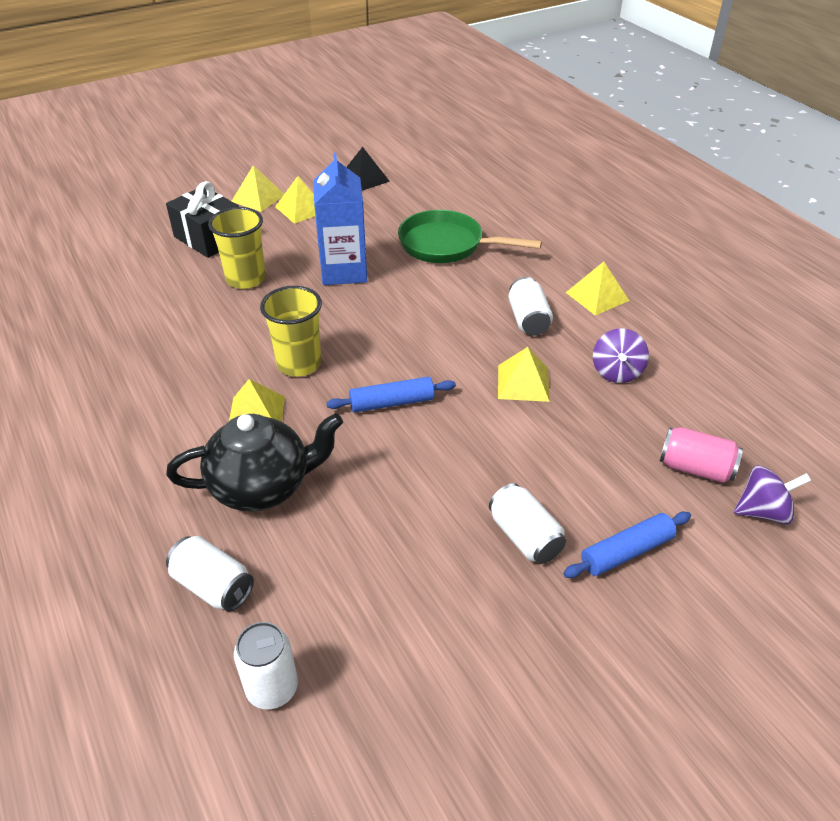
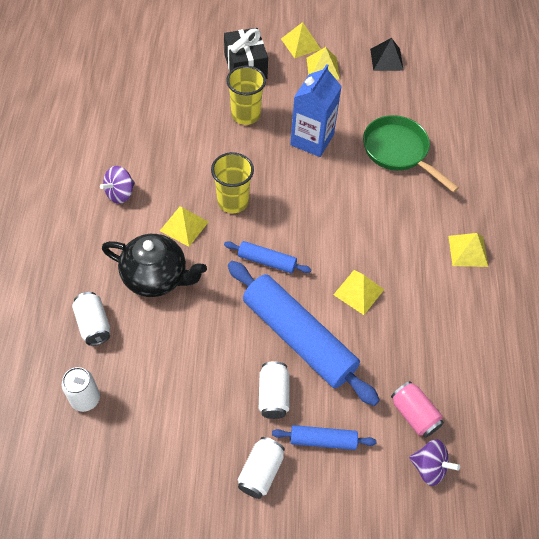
camera: 30 degrees right, 15 degrees up
white can [509,277,553,336] -> white can moved to [238,437,285,499]
purple spinning top [593,328,649,383] -> purple spinning top moved to [100,166,135,204]
none -> blue rolling pin [228,261,380,406]

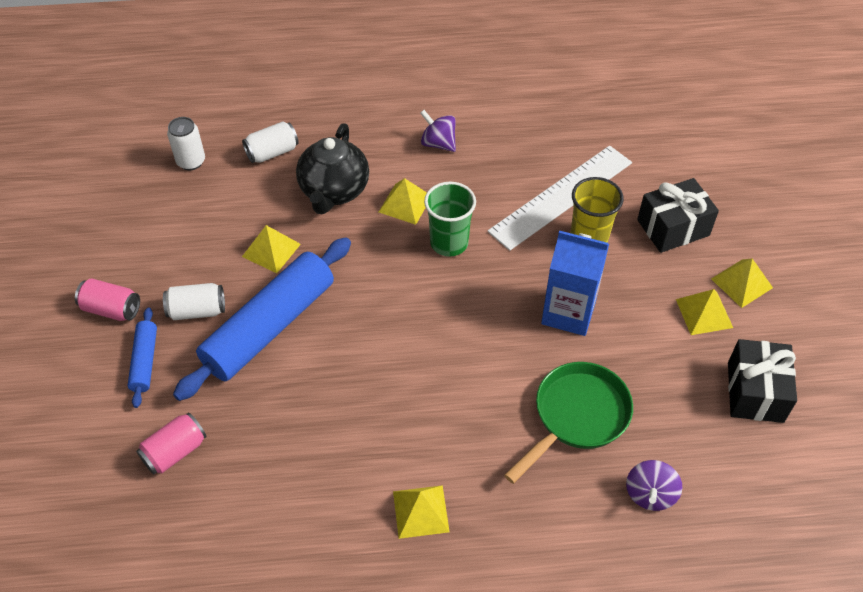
camera: 85 degrees right, 5 degrees down
yellow cup [211,152,254,213] -> green cup [424,182,476,257]
blue rolling pin [224,241,311,273] -> none
white can [238,437,285,499] -> pink can [75,279,140,321]
yellow pyramid [334,270,384,315] -> yellow pyramid moved to [242,225,301,273]
black pyramid [370,38,404,71] -> black gift [728,339,797,423]
purple spinning top [409,439,460,486] -> purple spinning top moved to [626,460,682,511]
none -> white ruler [487,146,632,251]

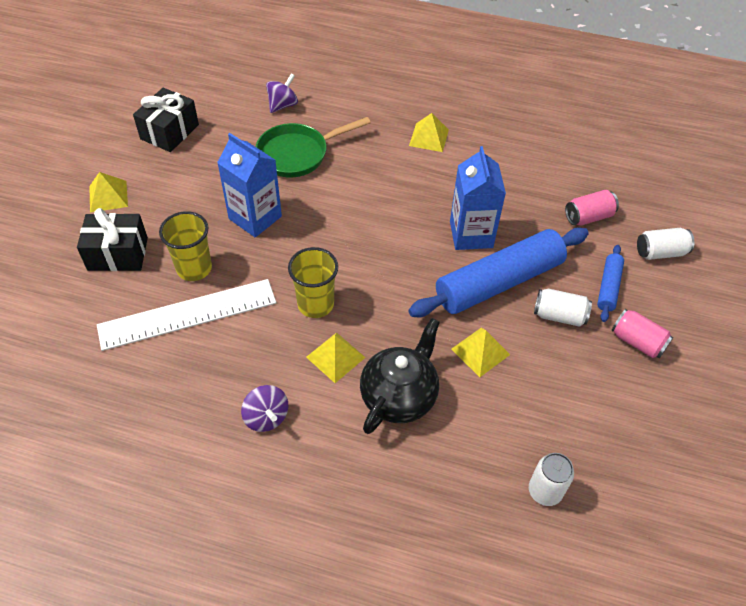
camera: 160 degrees left, 0 degrees up
white can [242,121,299,163] -> white can moved to [637,228,694,260]
green cup [424,182,476,257] -> yellow cup [288,247,338,318]
yellow pyramid [676,289,733,335] -> none
none -> blue carton [450,146,506,250]

